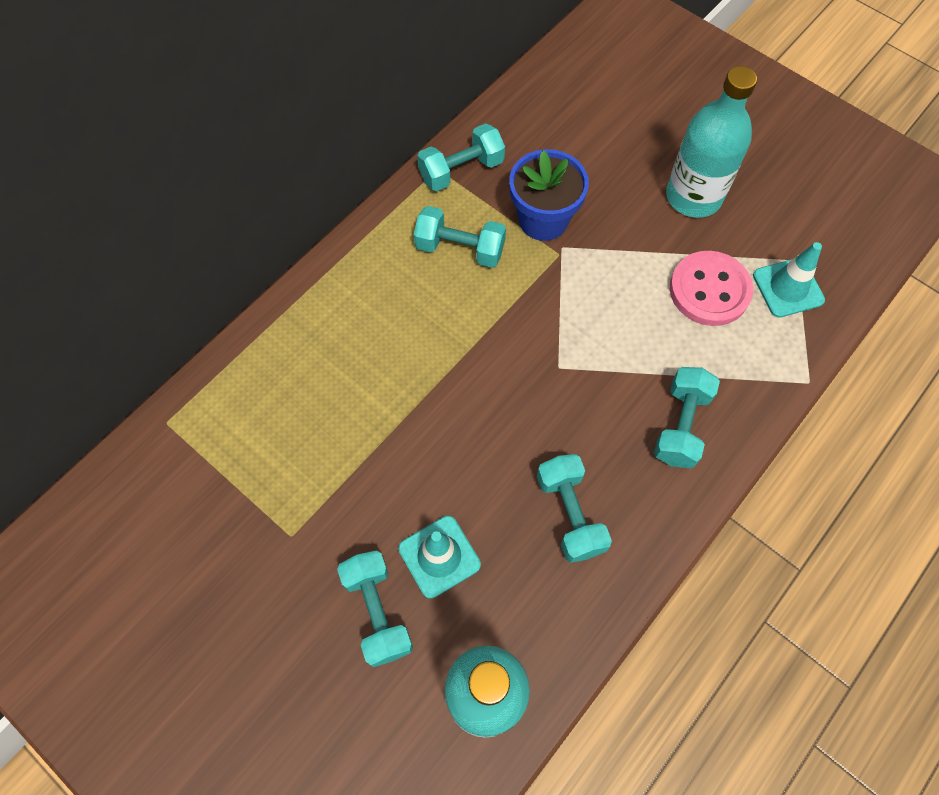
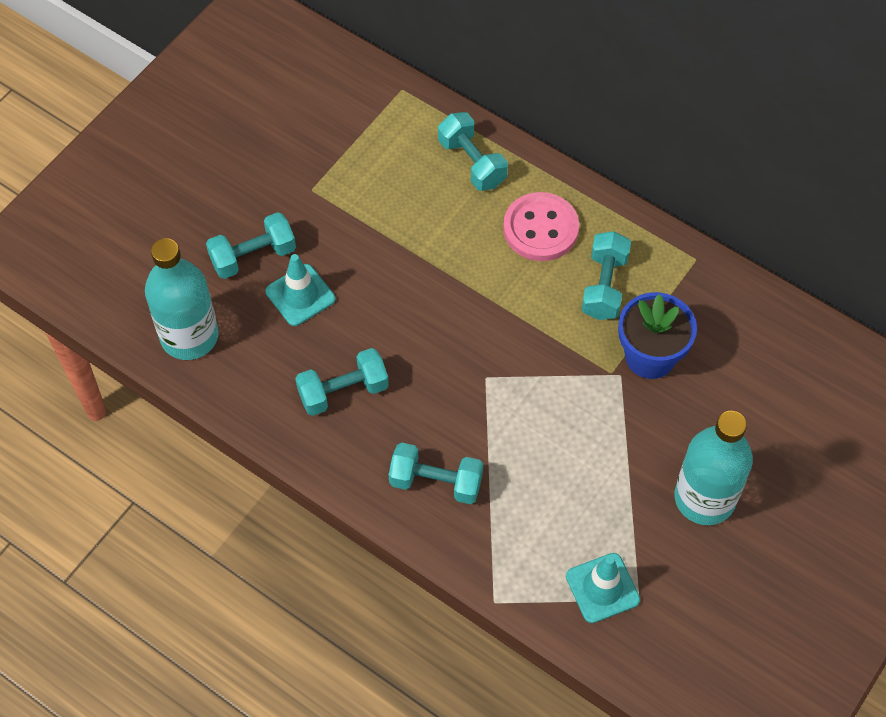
camera: 85 degrees right, 5 degrees down
turquoise dumbbell [417,123,505,191] -> turquoise dumbbell moved to [438,112,508,191]
pink button [669,251,753,326] -> pink button moved to [503,192,579,261]

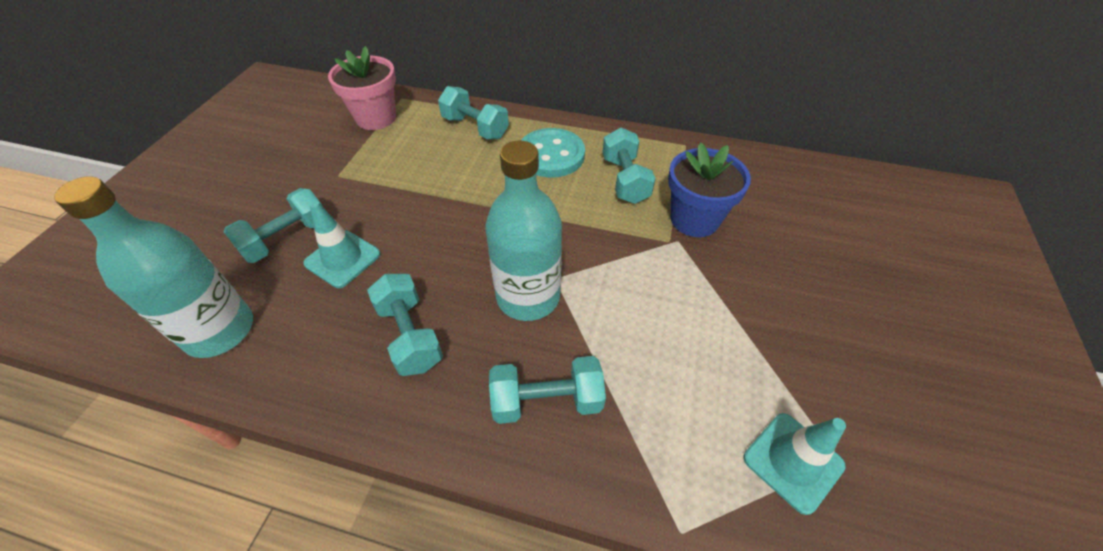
camera: 20 degrees left, 10 degrees down
turquoise dumbbell [295,348,389,416] -> turquoise dumbbell turned 75 degrees counterclockwise [367,274,443,376]
pink button [503,192,579,261] -> turquoise button [521,128,585,178]
turquoise bottle [675,411,753,525] -> turquoise bottle moved to [485,141,562,321]
none -> pink flower pot [328,46,396,130]

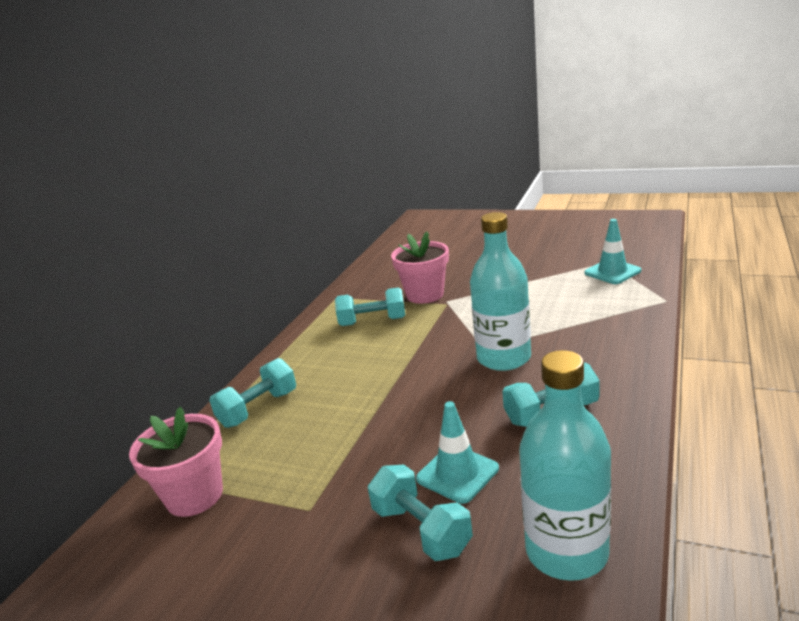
camera: 80 degrees left, 25 degrees down
turquoise dumbbell [489,356,606,424] -> none
turquoise button [521,128,585,178] -> none
blue flower pot [668,143,751,237] -> pink flower pot [391,231,449,304]

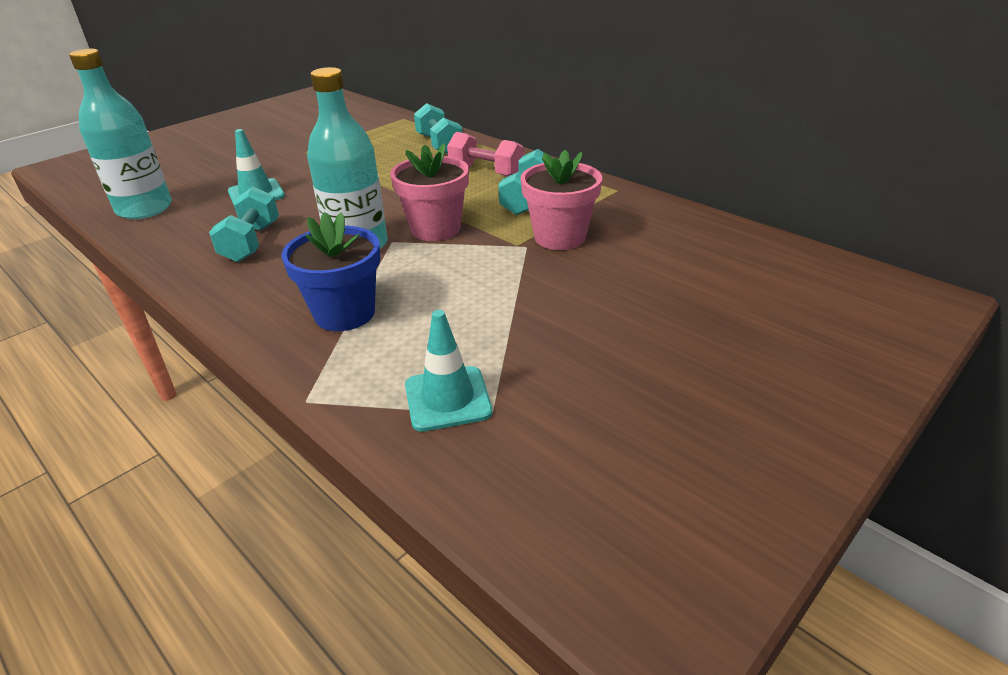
camera: 110 degrees right, 10 degrees up
pink flower pot [129,407,223,517] -> pink flower pot moved to [390,143,469,241]
turquoise dumbbell [368,465,473,561] -> none
none -> blue flower pot [281,212,380,331]
none -> pink dumbbell [447,132,524,177]

